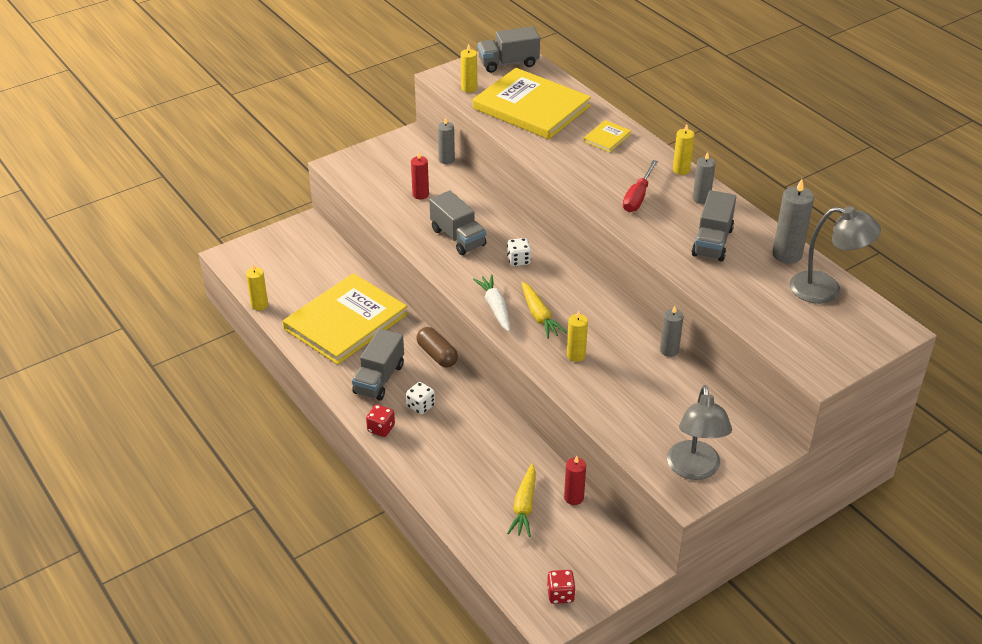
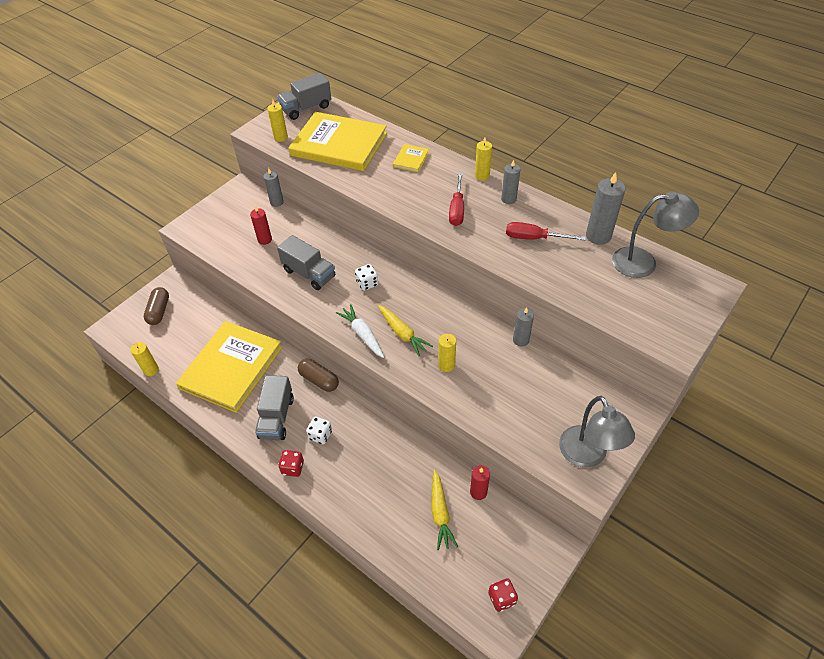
camera: 15 degrees left, 10 degrees up
grey truck [692,190,736,261] -> red screwdriver [506,222,586,241]
none -> brown capsule [144,287,169,325]

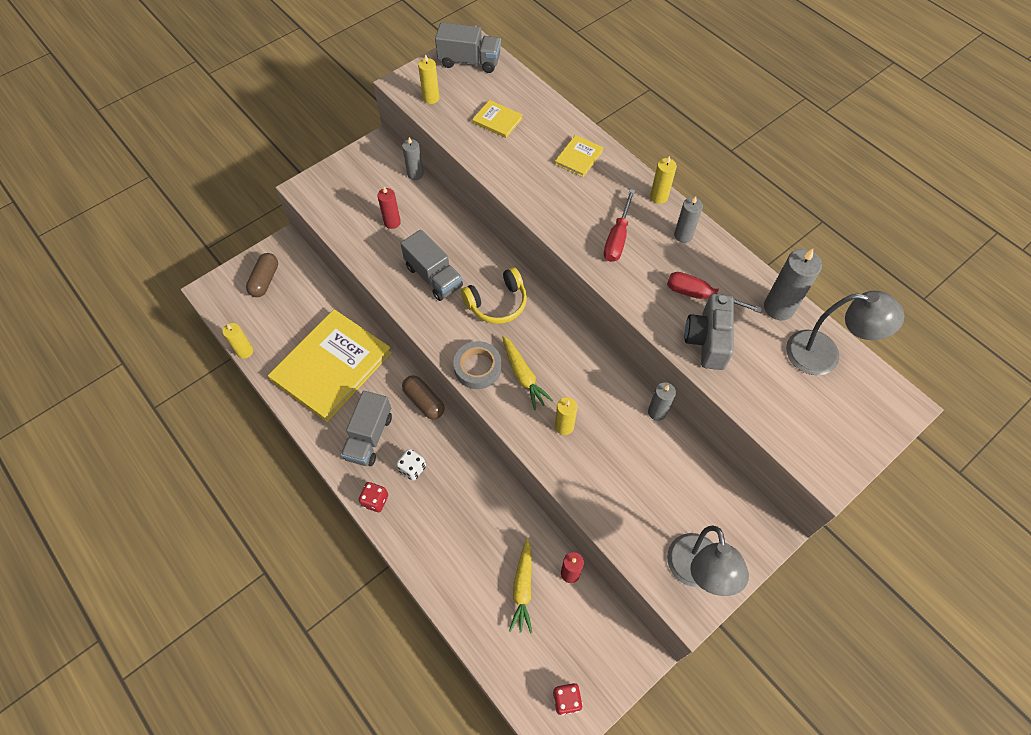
camera: 10 degrees right, 10 degrees up
grey truck [277,73,332,120] -> grey truck turned 150 degrees counterclockwise [435,22,501,73]
yellow book [289,112,387,171] -> yellow book [472,100,523,138], size x0.41
white carrot [336,304,384,358] -> grey tape [454,341,502,389]
white dice [355,264,378,291] -> yellow headphones [461,267,527,324]
none -> grey camera [685,294,734,370]

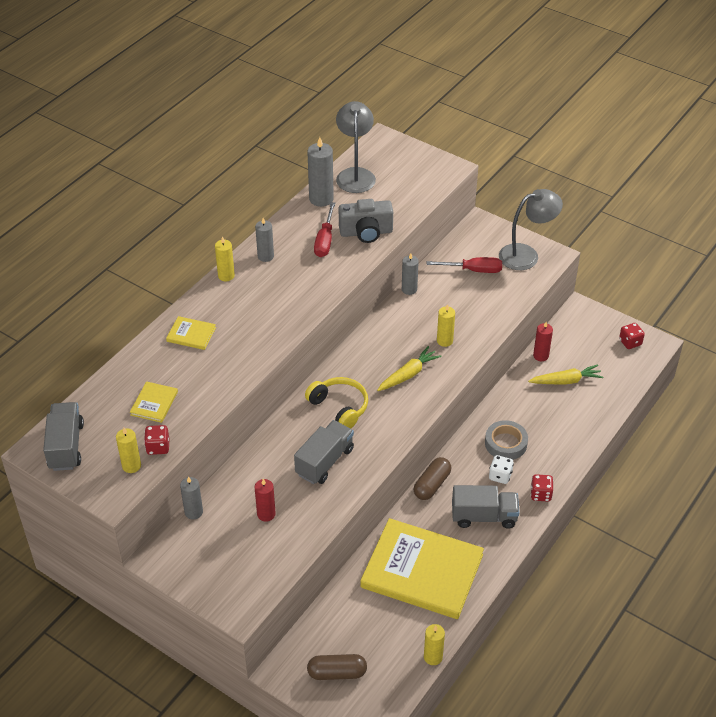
camera: 105 degrees left, 15 degrees down
grey tape [454,341,502,389] -> grey tape moved to [485,420,528,460]
red screwdriver [604,189,635,262] -> red screwdriver moved to [427,257,502,273]
none -> red dice [144,425,169,455]

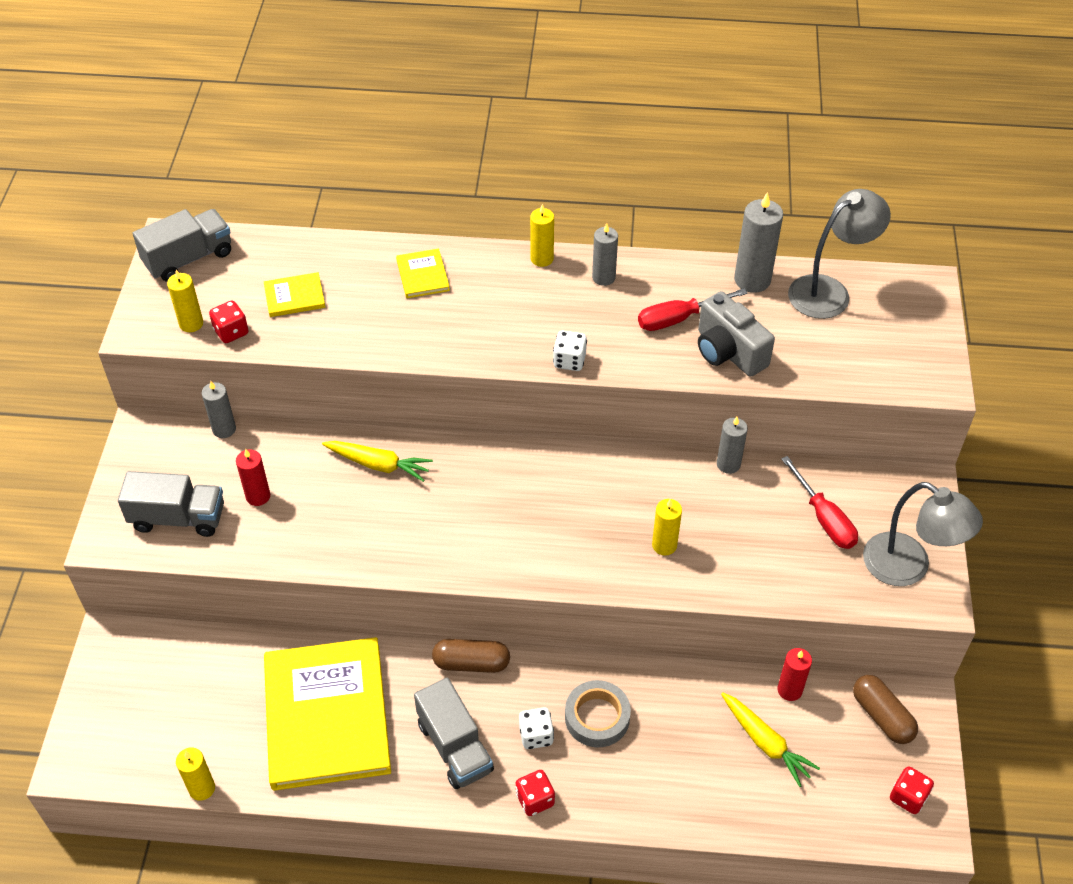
camera: 60 degrees right, 5 degrees up
grey truck [294,420,354,484] -> grey truck moved to [118,471,224,537]
yellow headphones [305,377,368,428] -> none
brown capsule [307,654,367,680] -> brown capsule moved to [853,675,918,744]
yellow carrot [377,346,442,391] -> yellow carrot moved to [322,441,433,482]
none -> white dice [553,331,587,371]

